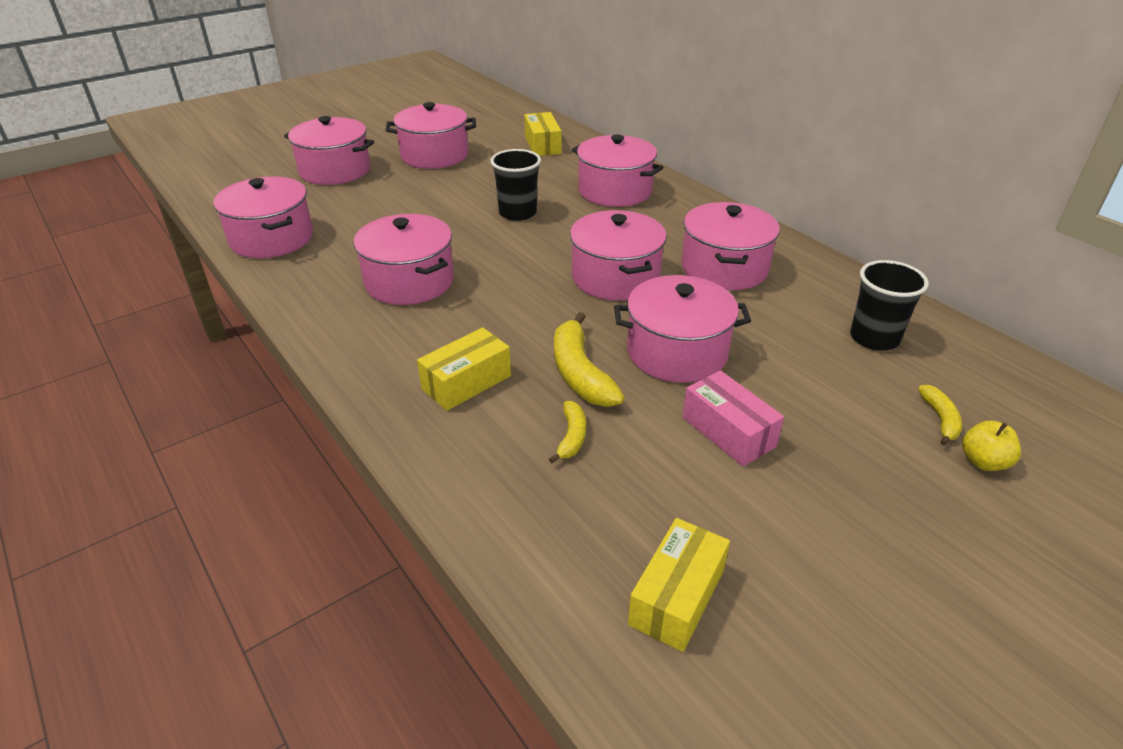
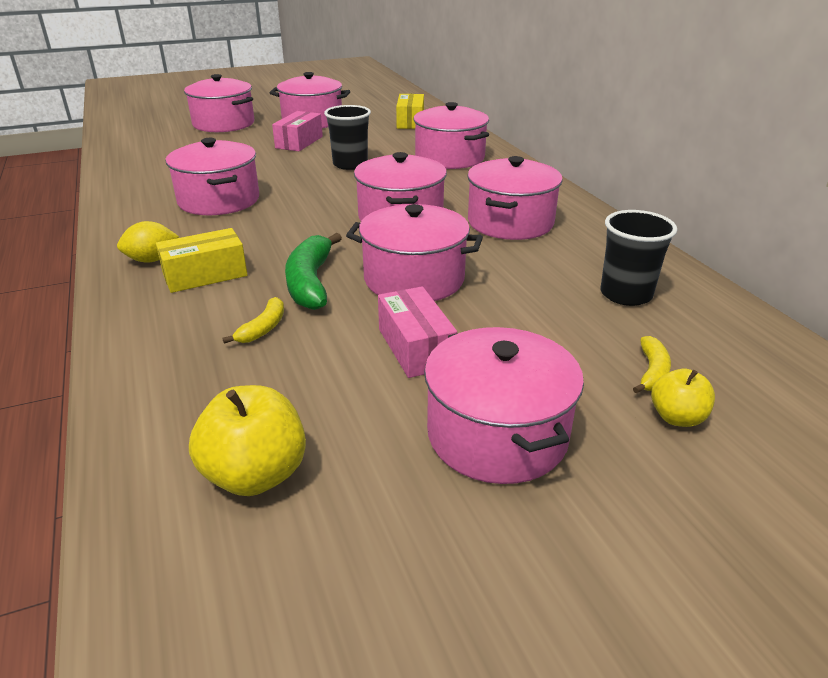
camera: 15 degrees right, 5 degrees down
pink pot [214,176,313,258] -> pink pot moved to [424,327,584,484]
yellow banana [554,312,625,407] -> green banana [285,233,342,310]
yellow box [628,518,730,652] -> yellow apple [189,385,306,496]
none -> yellow lemon [117,221,179,263]
none -> pink box [272,111,323,151]

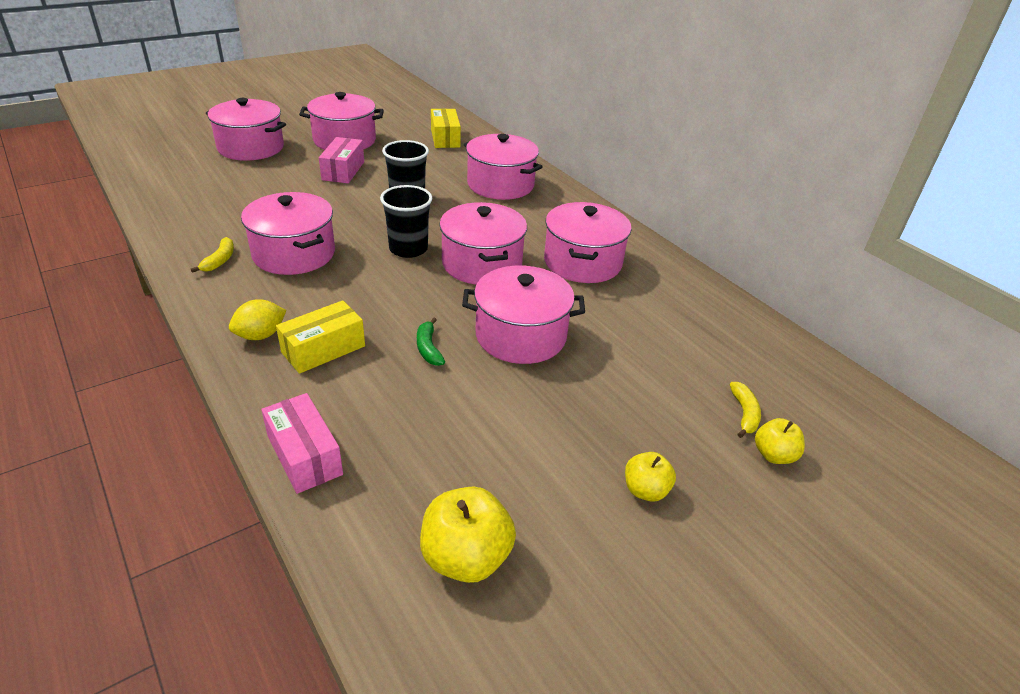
camera: 15 degrees left, 5 degrees up
yellow banana [222,297,284,344] -> yellow banana moved to [191,237,234,273]
green banana [285,233,342,310] -> green banana [417,318,445,366], size x0.54
pink box [378,286,457,378] -> pink box moved to [261,393,343,494]
pink pot [424,327,584,484] -> yellow apple [625,452,676,501]
black cup [601,210,677,306] -> black cup moved to [380,185,432,258]

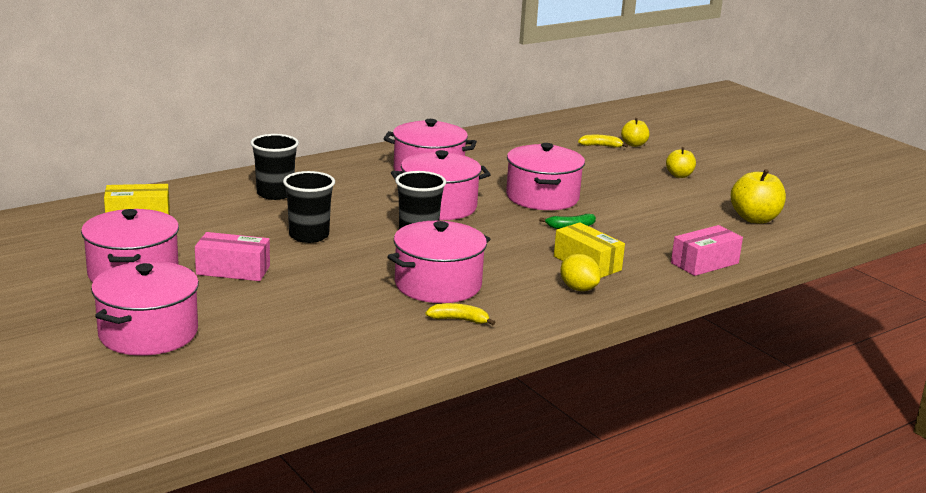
camera: 90 degrees left, 15 degrees down
pink pot [464,134,543,200] -> black cup [250,134,299,200]

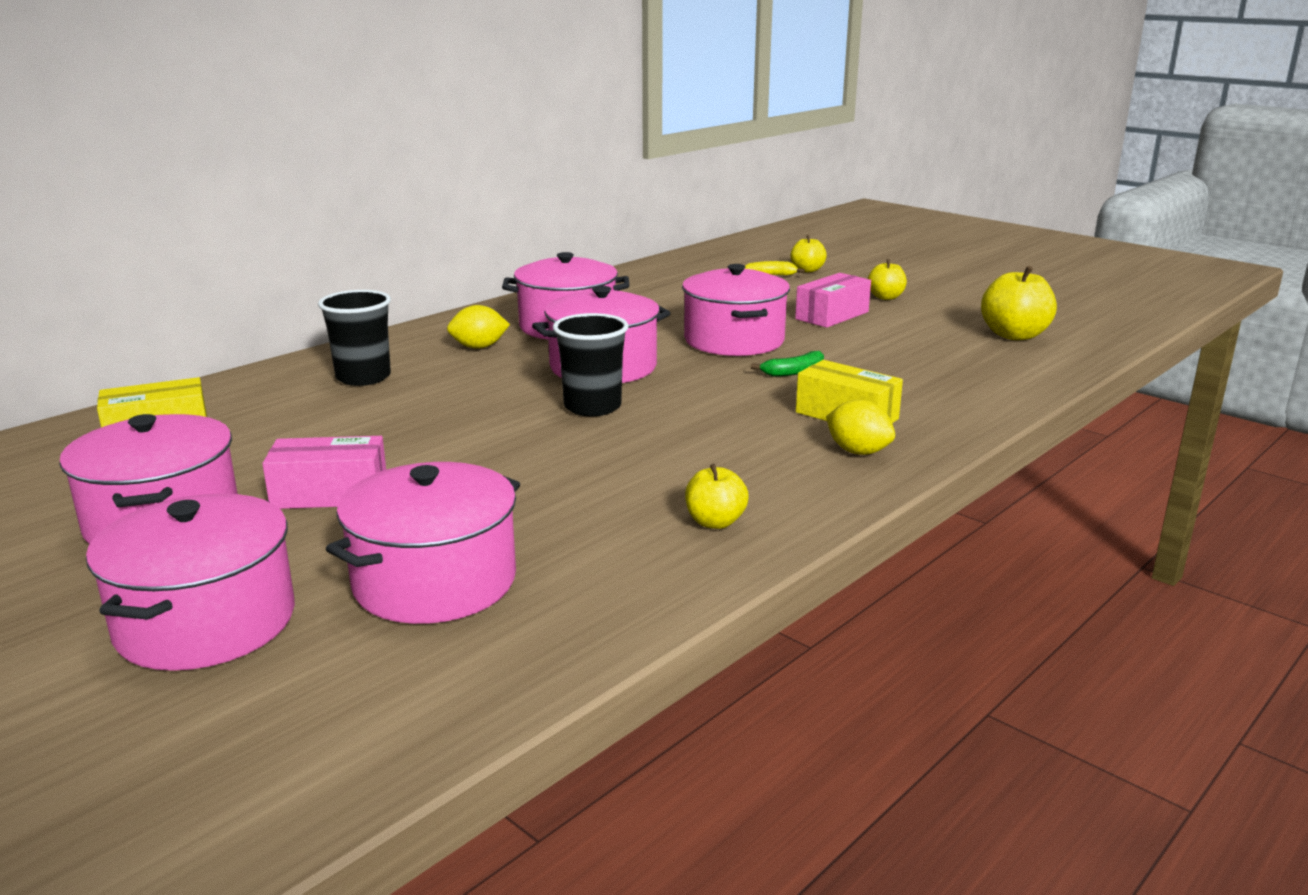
camera: 10 degrees left, 0 degrees up
black cup [283,171,335,243] -> none
pink pot [387,221,490,303] -> pink pot moved to [326,462,520,624]
yellow banana [426,303,496,325] -> yellow apple [685,464,749,529]
pink box [671,225,743,276] -> pink box moved to [795,273,871,328]
none -> yellow lemon [447,305,510,349]

